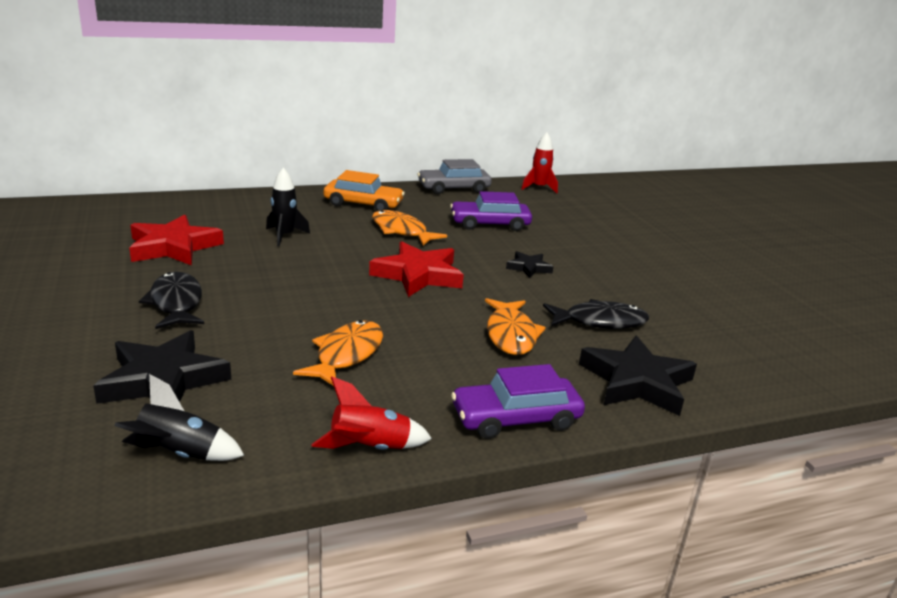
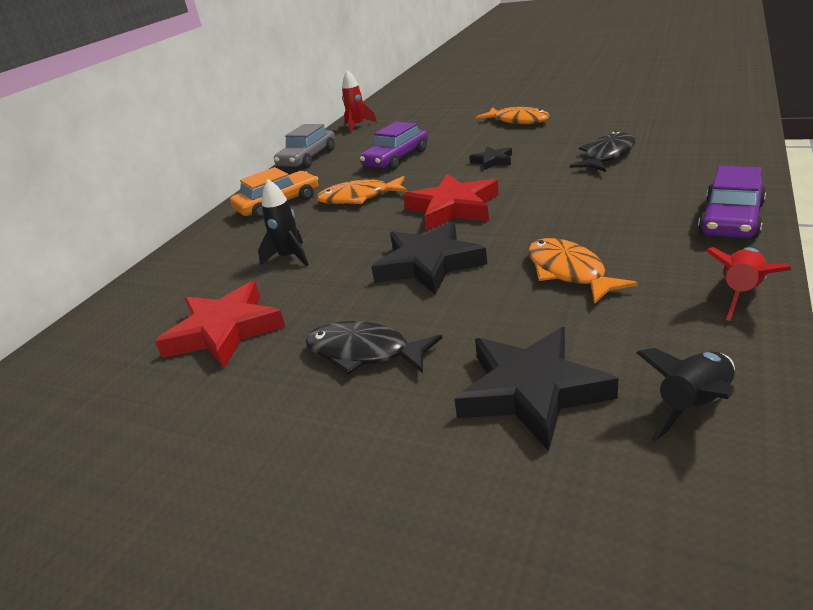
camera: 40 degrees left, 5 degrees up
orange fish [485,298,546,355] -> orange fish moved to [476,107,550,124]
black star [579,335,697,416] -> black star moved to [371,222,487,295]

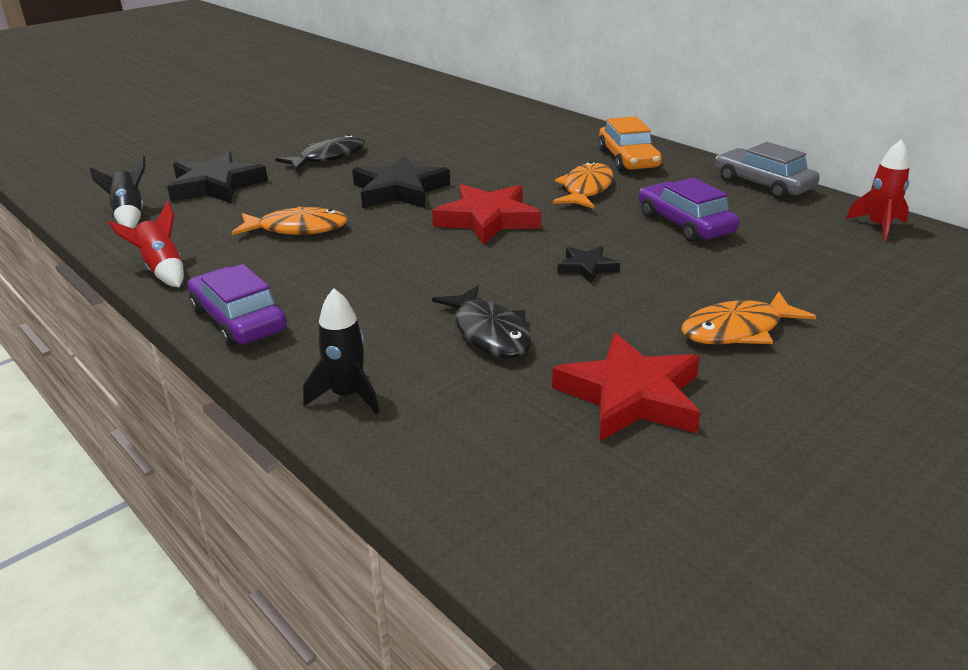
camera: 110 degrees right, 0 degrees up
red star [155,281,285,368] -> red star moved to [552,333,701,441]
black rocket [258,179,309,266] -> black rocket moved to [303,288,380,414]

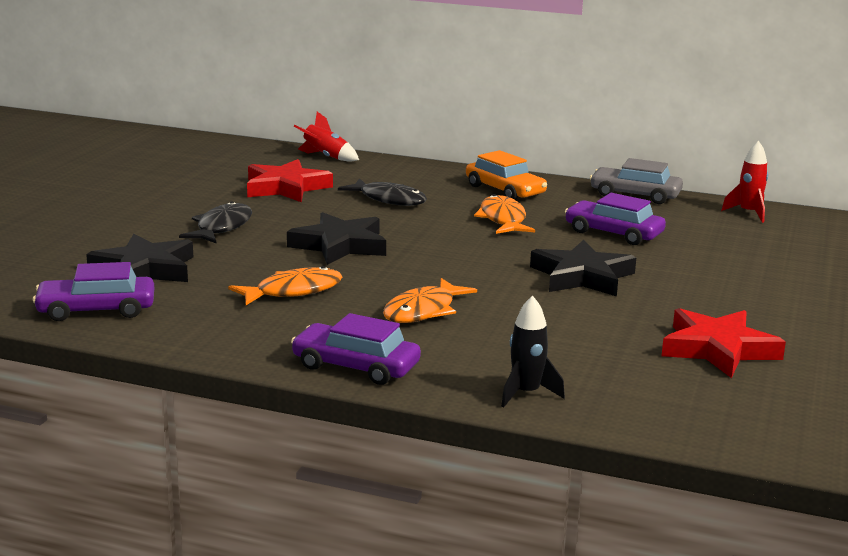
camera: 30 degrees left, 10 degrees down
black rocket [90,156,145,229] -> purple car [32,262,154,321]
red rocket [108,201,184,287] -> red rocket moved to [294,112,359,162]
red star [432,184,541,245] -> red star moved to [247,159,333,202]
black fish [432,285,532,358] -> black fish moved to [338,178,427,206]
black star [557,246,620,283] -> black star [530,240,636,296], size x1.93
orange fish [681,292,816,344] -> orange fish moved to [383,278,477,323]

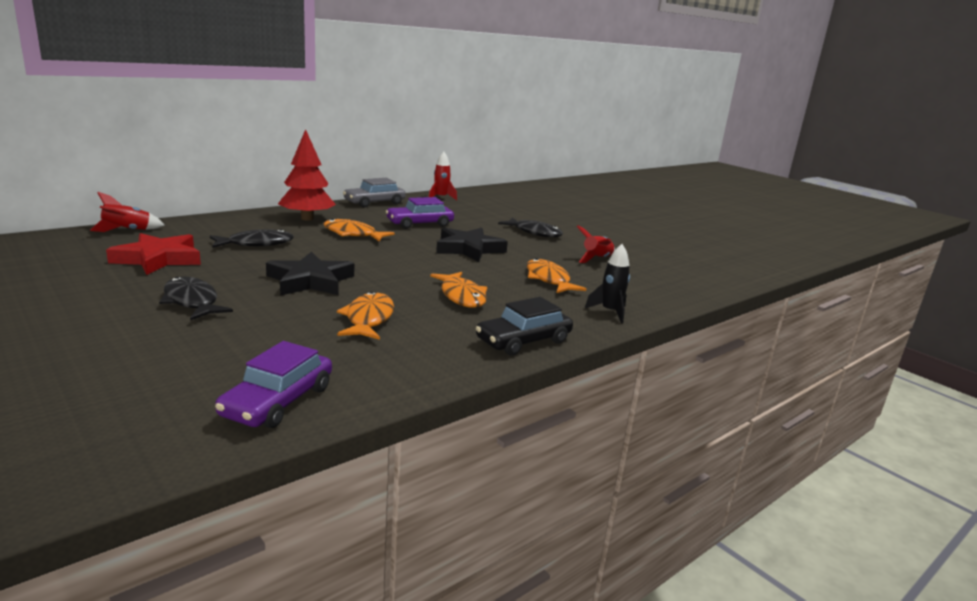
camera: 60 degrees left, 0 degrees up
black star [86,234,193,282] -> none
purple car [291,313,421,385] -> black car [476,297,573,356]
orange car [466,150,547,200] -> red tree [278,129,336,221]
red star [662,308,786,378] -> red rocket [576,226,615,263]
none -> black fish [498,218,563,237]
none -> orange fish [527,258,586,293]

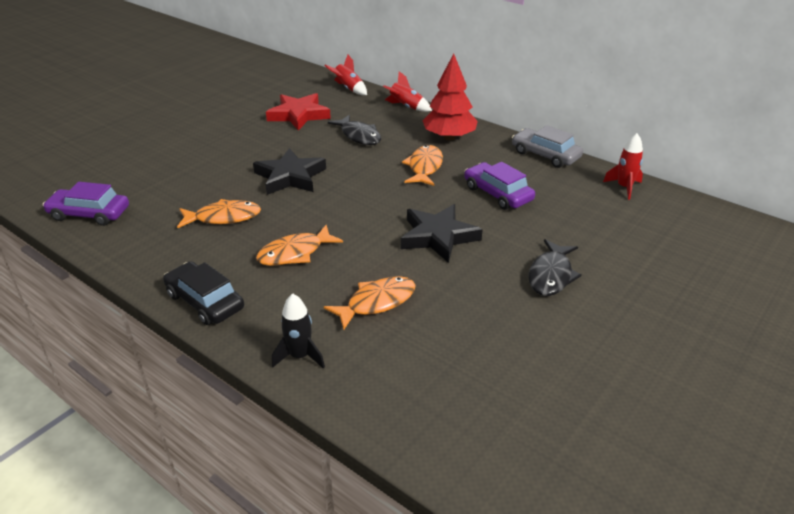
camera: 80 degrees right, 15 degrees up
black fish [159,277,233,320] -> none
red rocket [576,226,615,263] -> red rocket moved to [383,71,432,112]

